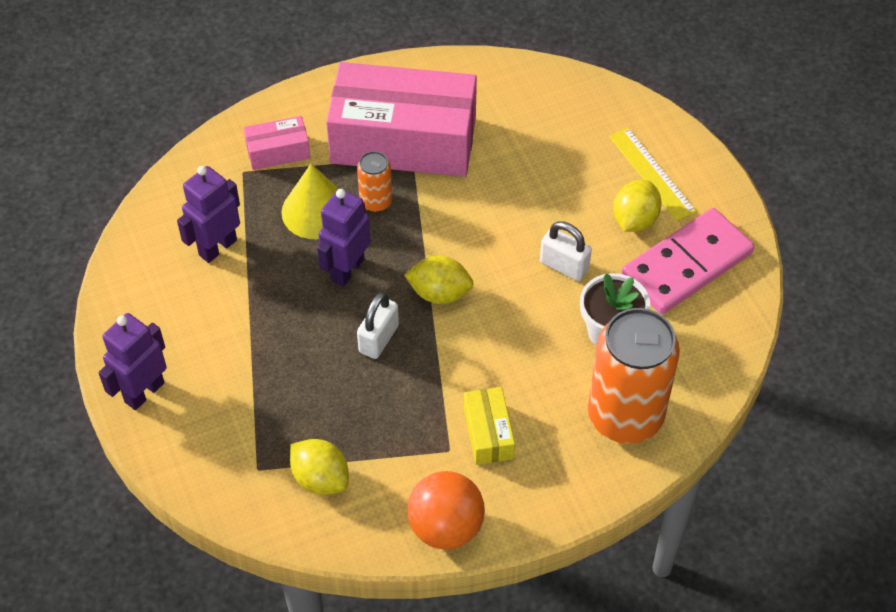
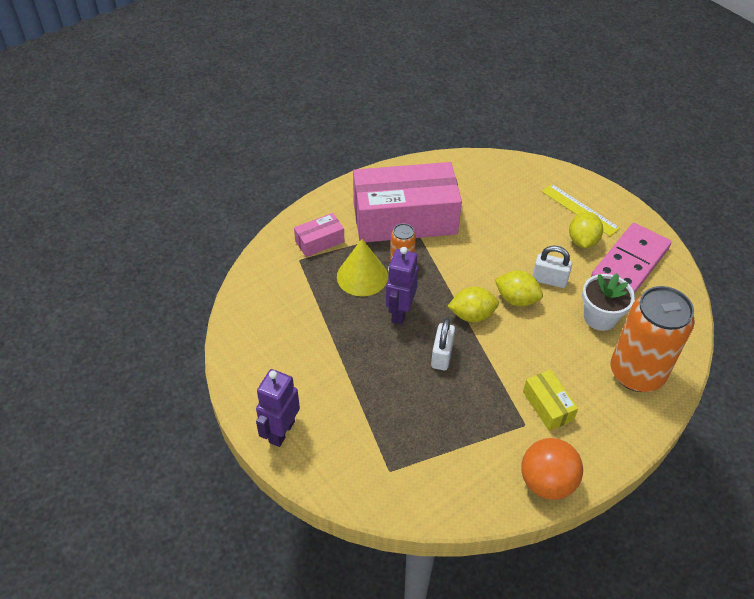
camera: 15 degrees left, 5 degrees down
purple robot [177,166,240,263] -> none
yellow lemon [290,439,349,495] -> yellow lemon moved to [494,271,543,307]

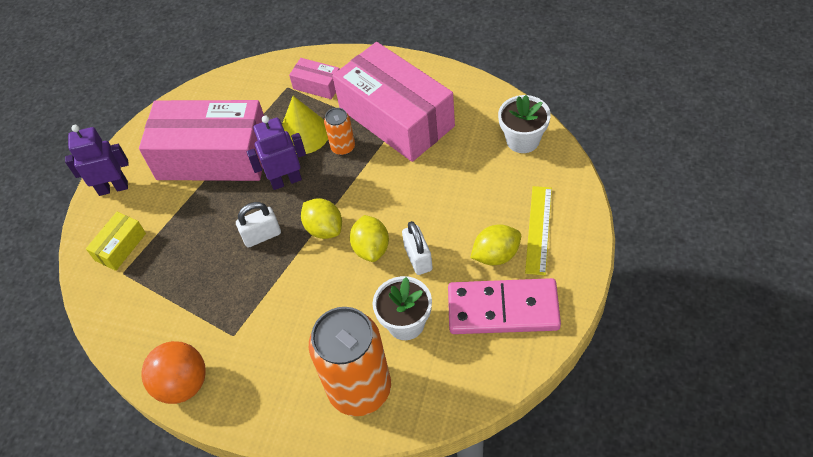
camera: 60 degrees right, 5 degrees up
yellow box [523,370,578,431] -> yellow box moved to [86,212,146,271]
none -> pink box [139,100,264,181]
none -> white flower pot [498,95,551,153]

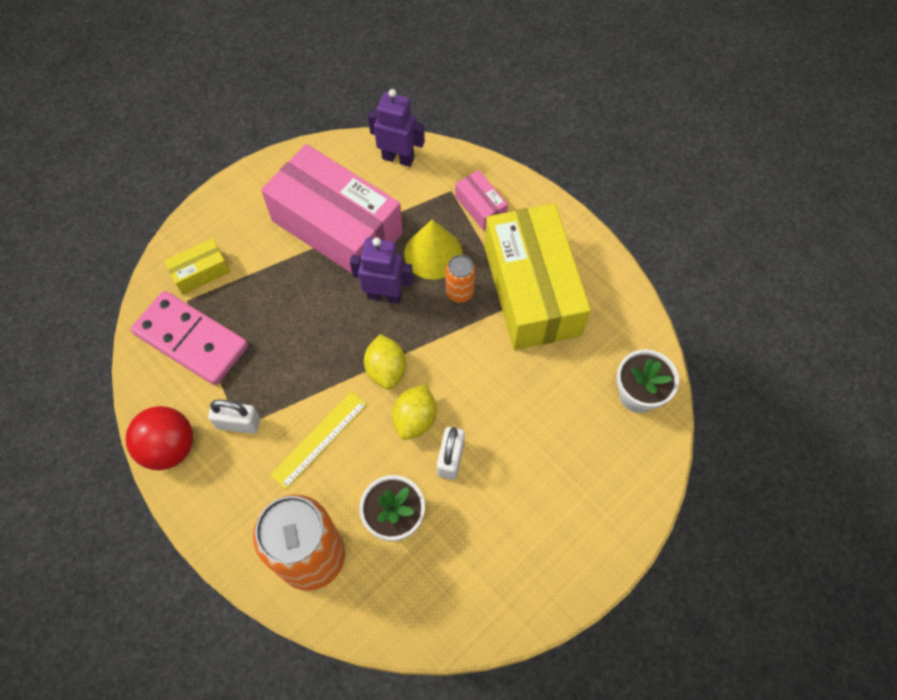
camera: 25 degrees right, 10 degrees up
purple robot [65,125,129,196] -> purple robot moved to [368,89,425,167]
orange ball [141,341,206,404] -> red ball [126,406,193,470]
white padlock [236,202,281,248] -> white padlock moved to [208,400,260,434]
pink box [332,42,455,162] -> yellow box [484,203,591,350]
pink domino [448,278,561,334] -> pink domino moved to [131,291,248,385]
yellow lemon [470,224,521,265] -> none
yellow ruler [525,186,552,275] -> yellow ruler moved to [270,391,367,489]

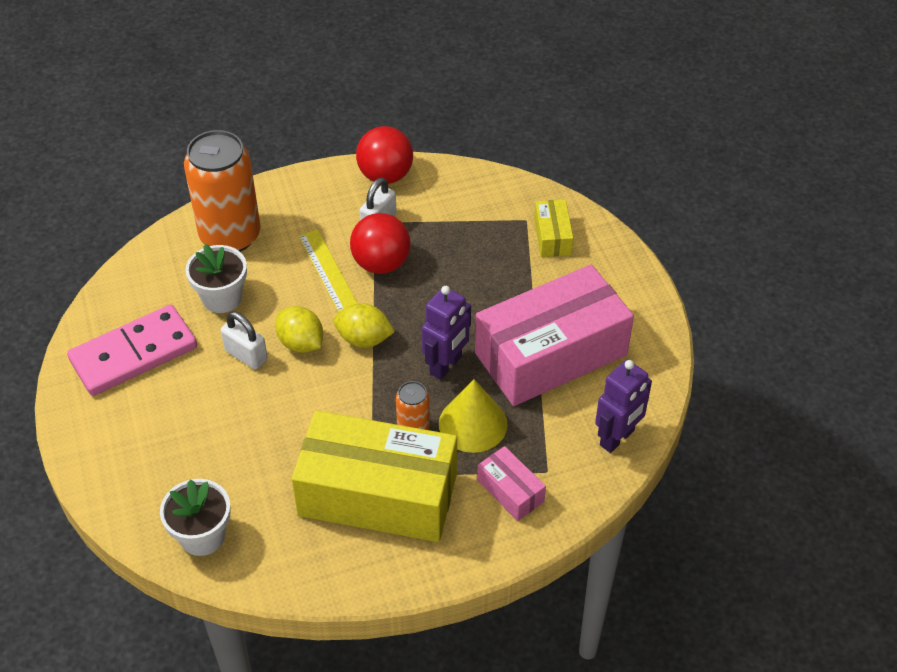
camera: 115 degrees right, 15 degrees down
pink domino [131,291,248,385] -> pink domino moved to [67,305,197,396]
pink box [455,170,508,231] -> pink box turned 60 degrees clockwise [477,446,546,521]
none -> red ball [350,213,411,274]

